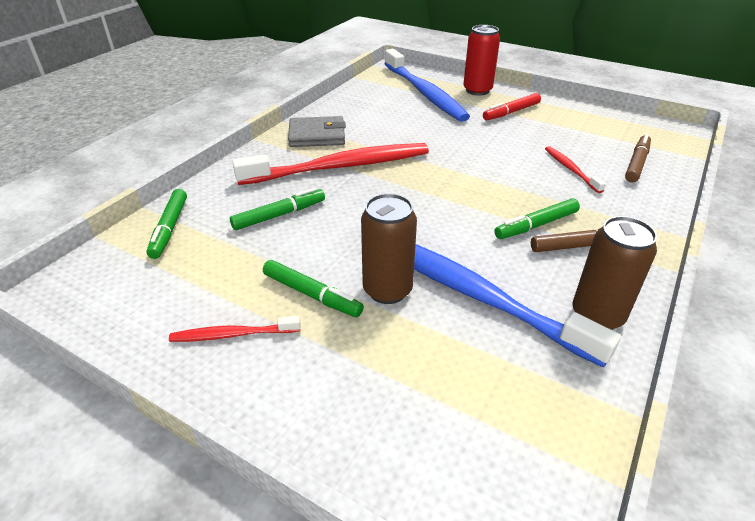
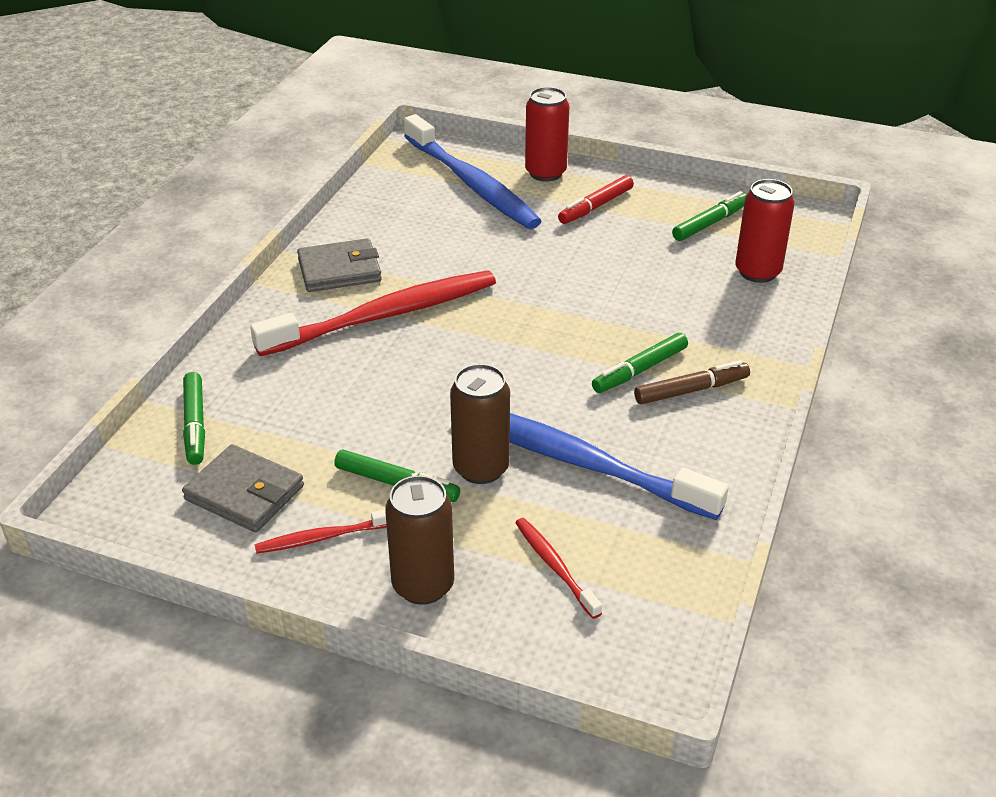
camera: 10 degrees left, 0 degrees up
green marker [230,187,325,230] -> green marker moved to [672,191,747,241]
red toothbrush [545,146,606,193] -> red toothbrush moved to [515,518,602,619]
brown can [572,216,657,330] -> brown can moved to [385,475,454,605]
brown marker [625,134,651,182] -> red can [736,179,795,283]
none -> grey wallet [182,444,304,532]

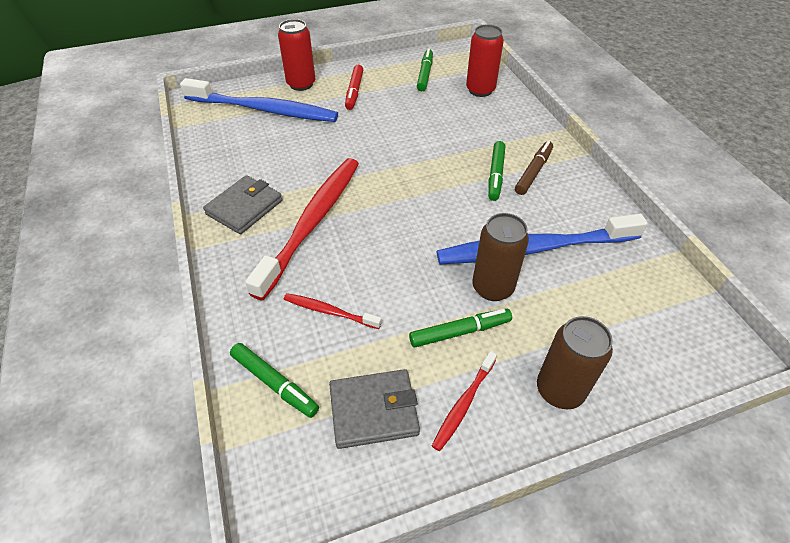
camera: 40 degrees left, 10 degrees up
red toothbrush [515,518,602,619] -> red toothbrush moved to [284,293,382,329]

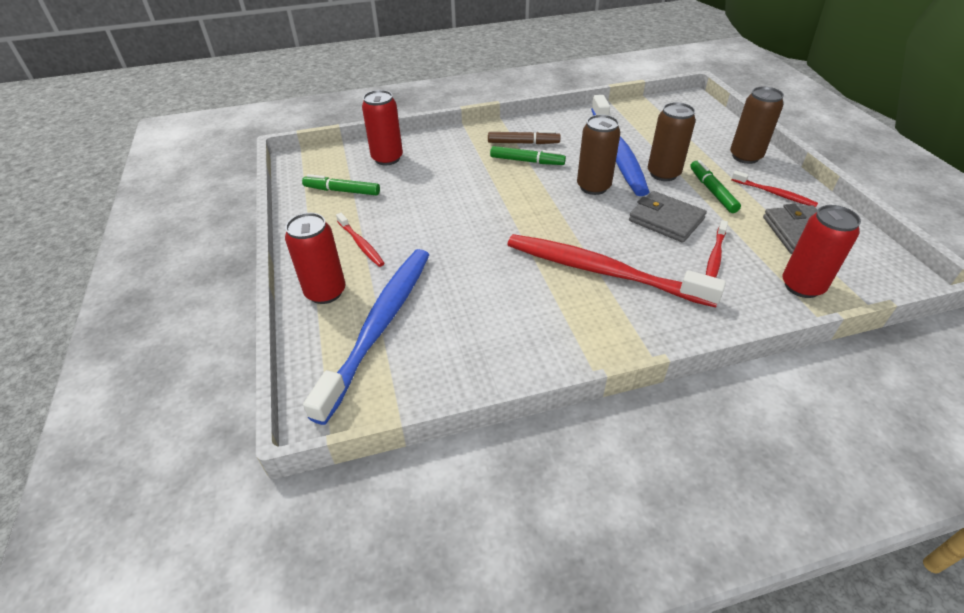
camera: 85 degrees left, 5 degrees down
grey wallet [203,175,282,234] -> grey wallet moved to [629,191,707,243]
green marker [230,343,319,418] -> red can [783,205,861,298]
red marker [345,65,363,110] -> red toothbrush [336,213,385,267]
brown marker [515,141,553,195] -> brown marker turned 150 degrees clockwise [488,130,561,144]
none -> brown can [577,114,620,195]

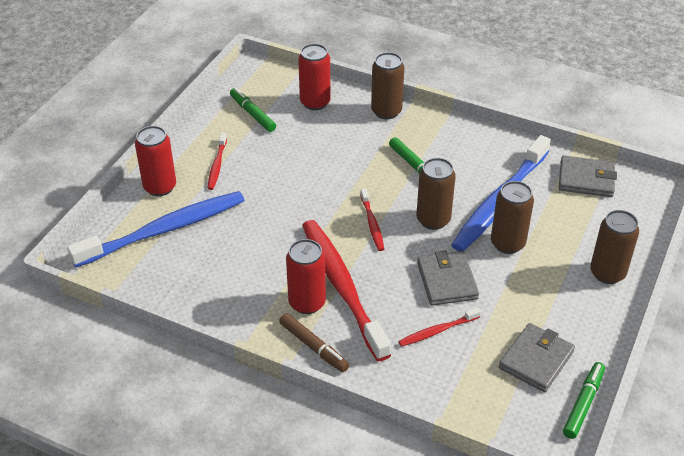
camera: 40 degrees right, 0 degrees up
brown marker [488,130,561,144] -> brown marker moved to [279,313,349,372]
green marker [690,160,741,213] -> green marker moved to [563,362,605,439]
red toothbrush [731,171,818,207] -> red toothbrush moved to [360,188,384,251]
red can [783,205,861,298] -> red can moved to [286,239,326,314]
none -> brown can [371,52,404,119]
none -> grey wallet [559,155,617,197]

